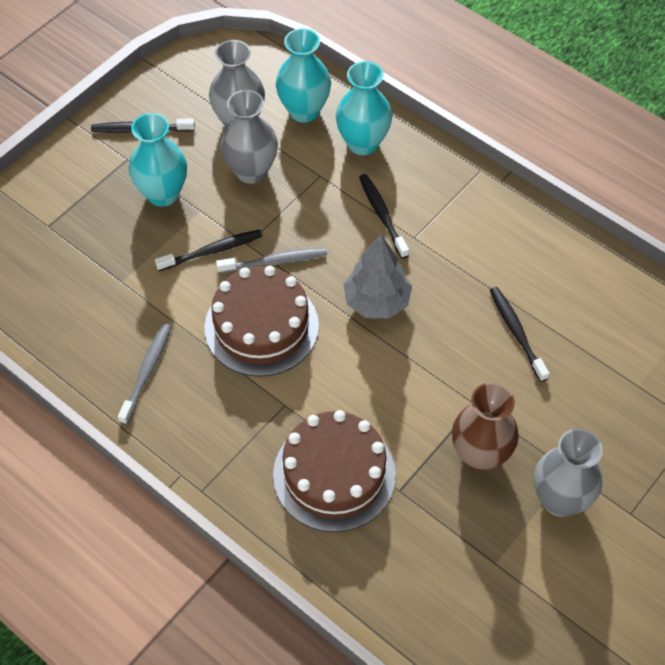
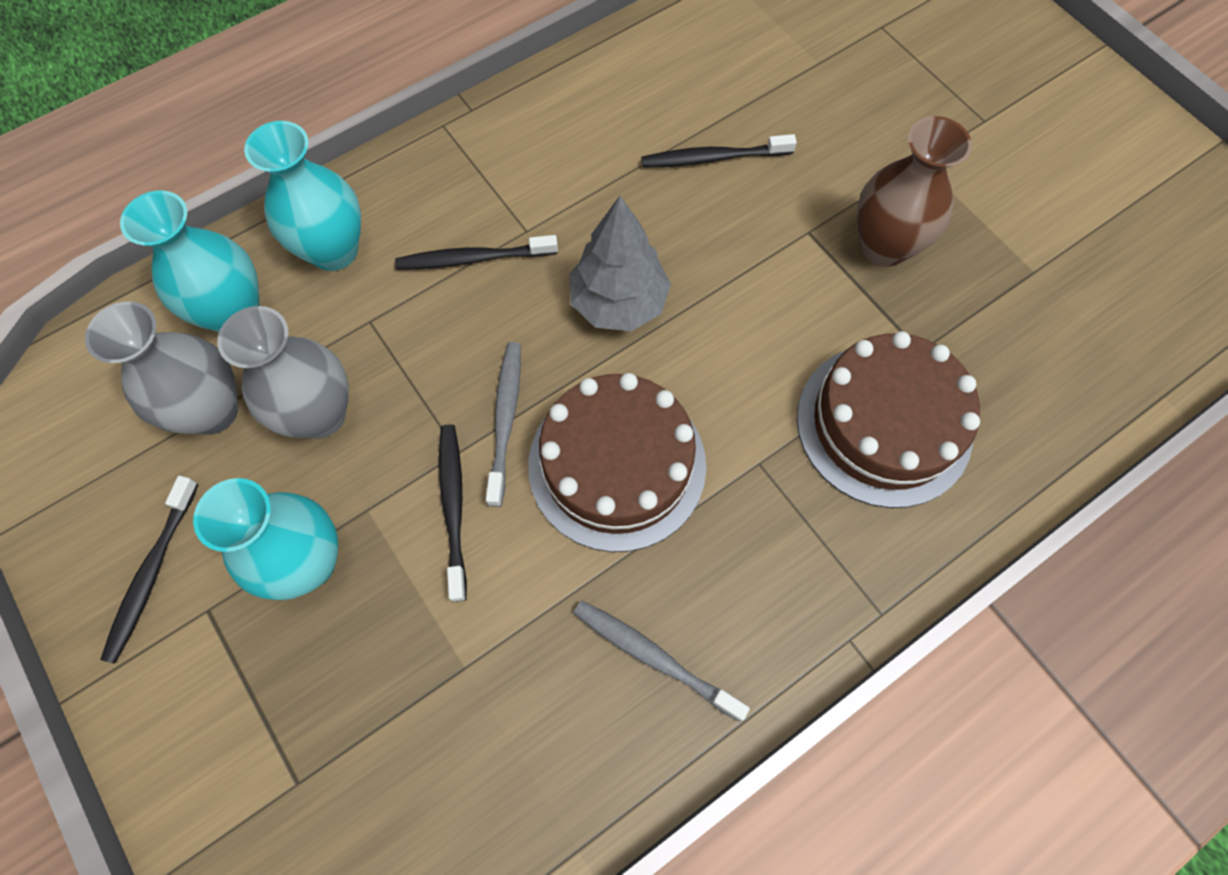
camera: 75 degrees left, 10 degrees up
grey vase [534,428,603,517] -> none

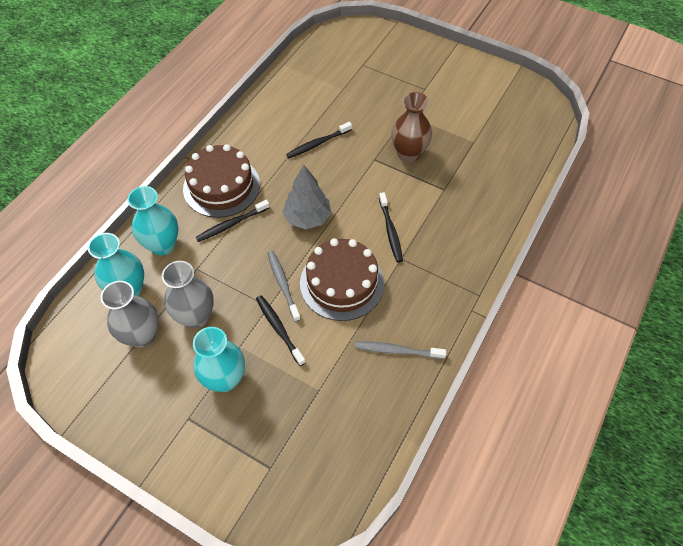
camera: 25 degrees left, 10 degrees down
black toothbrush [100,476,199,664] -> black toothbrush moved to [379,192,403,263]
brown cake [797,331,980,508] -> brown cake moved to [183,144,260,218]

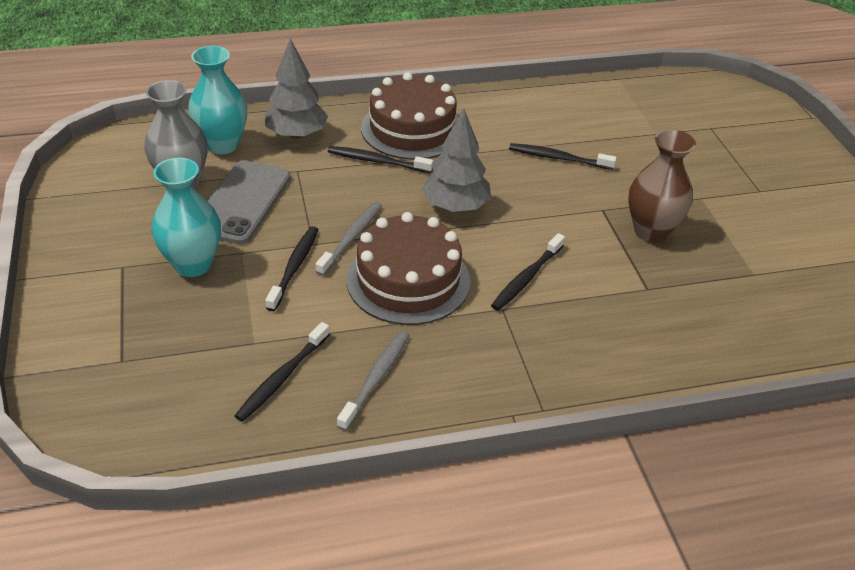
camera: 45 degrees right, 15 degrees down
turquoise vase [127,186,178,255] -> grey tree [264,38,328,139]
grey vase [162,261,214,328] -> grey phone [208,160,291,244]
grey toothbrush [355,341,446,359] -> grey toothbrush turned 60 degrees clockwise [337,331,409,431]
none -> black toothbrush [234,322,330,422]

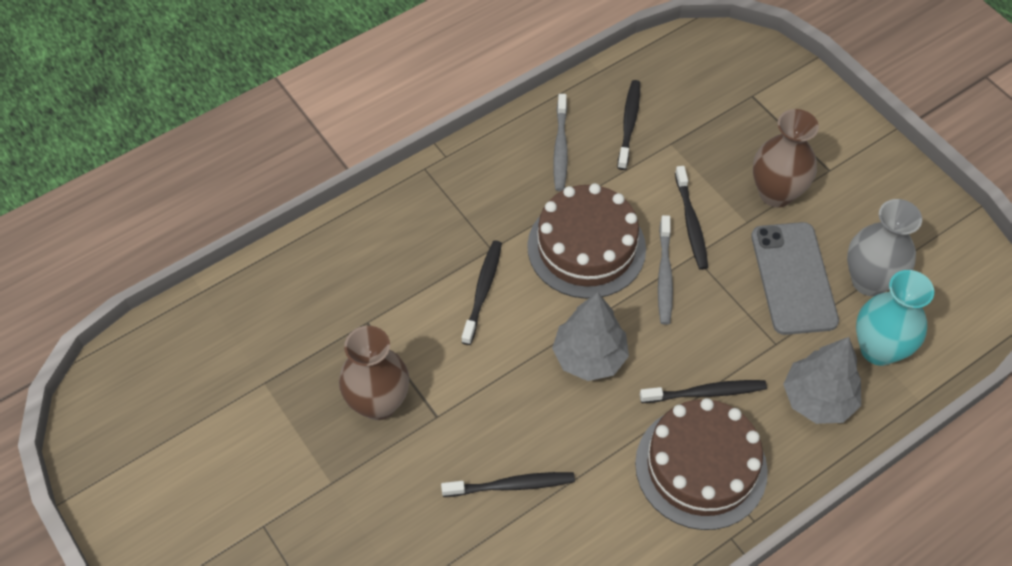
camera: 160 degrees right, 15 degrees up
turquoise vase [152,158,221,277] -> brown vase [753,109,819,208]

